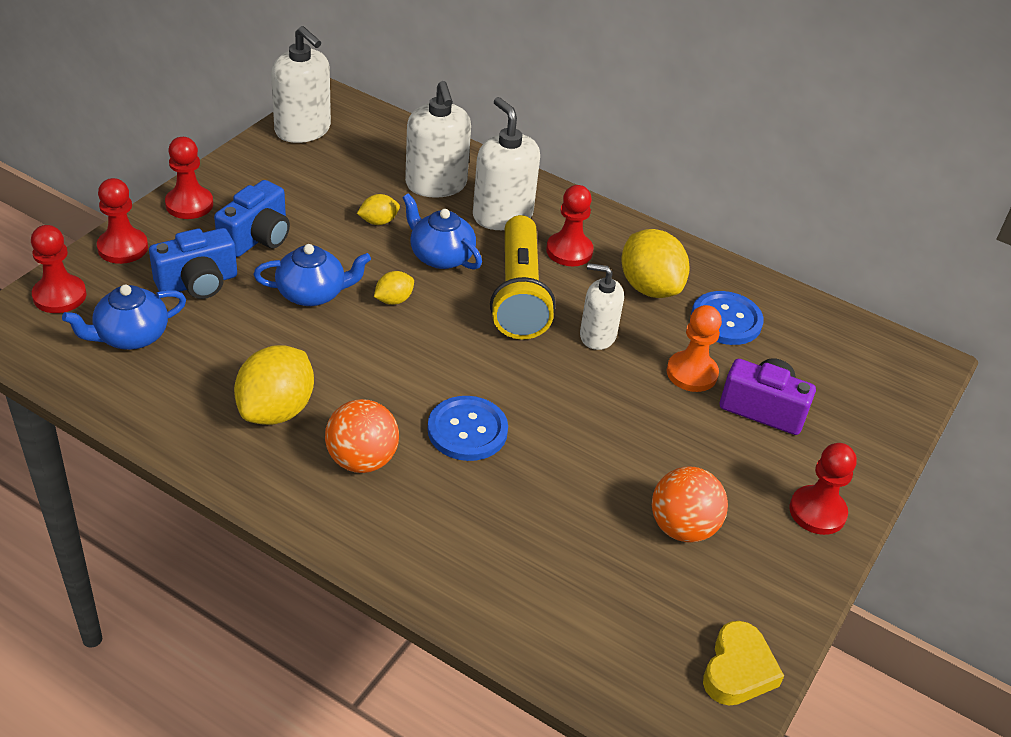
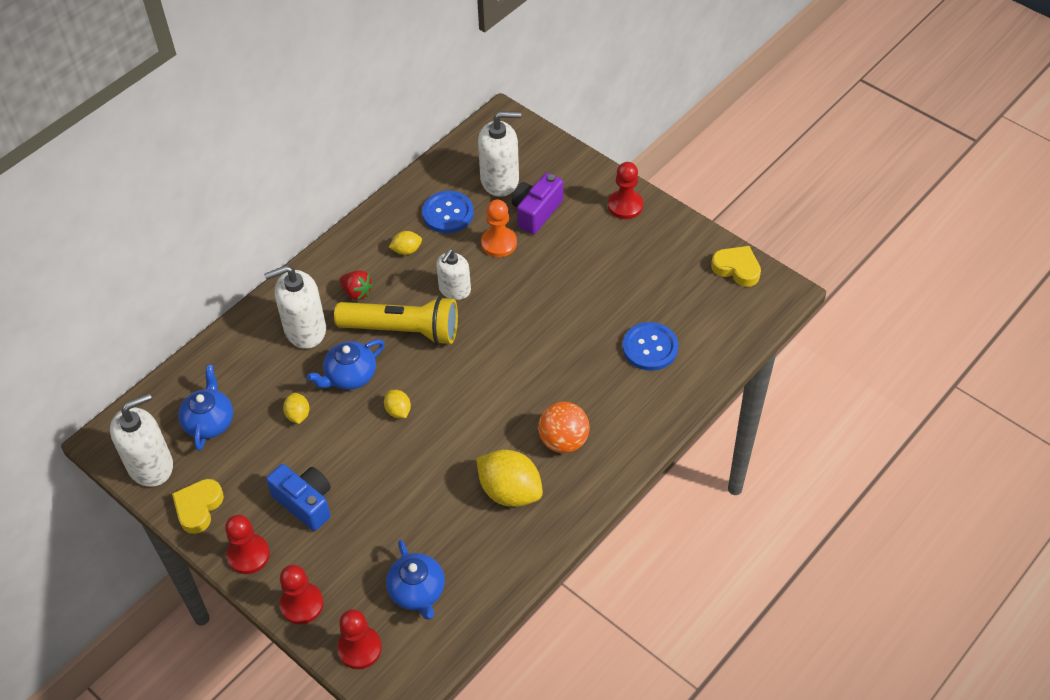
camera: 75 degrees left, 10 degrees up
blue camera [149,228,237,299] -> none
blue teapot [254,244,371,306] -> blue teapot moved to [178,365,233,451]
white soap dispenser [405,81,471,198] -> white soap dispenser moved to [478,111,521,197]
blue button [428,396,508,461] -> blue button moved to [623,322,678,371]
red pawn [546,185,594,266] -> red strawberry [340,270,373,300]
yellow lemon [621,229,690,298] -> yellow lemon [389,231,422,255], size x0.50
orange ball [652,466,728,543] -> none
none -> yellow heart [172,479,224,534]

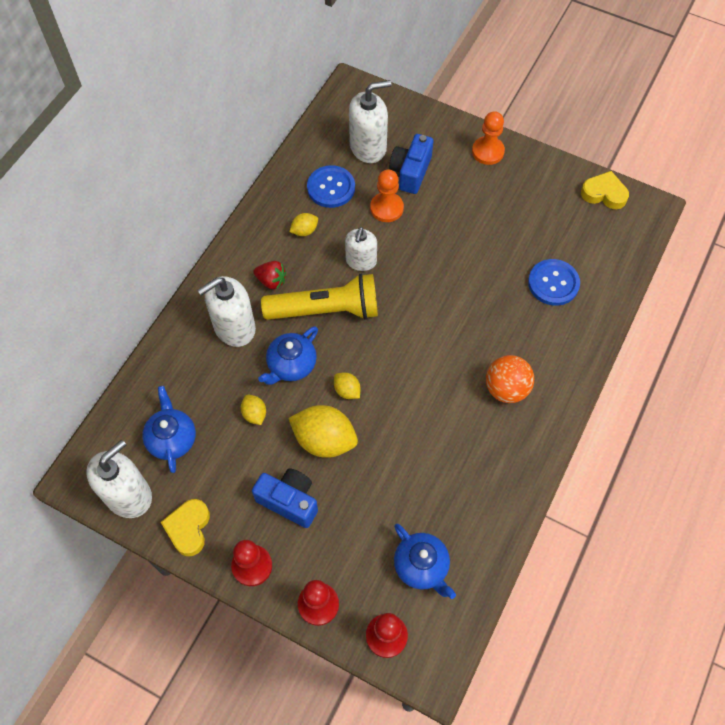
camera: 15 degrees left, 10 degrees up
yellow lemon [476,450,543,507] -> yellow lemon moved to [288,405,358,458]
purple camera [512,173,563,234] -> blue camera [389,134,433,194]
red pawn [608,162,643,219] -> orange pawn [472,111,505,165]

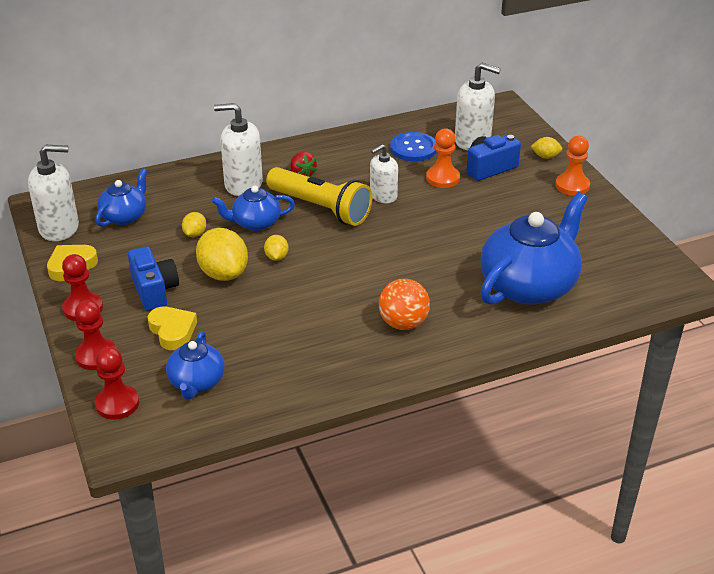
camera: 40 degrees right, 25 degrees down
yellow lemon [289,213,318,236] -> yellow lemon moved to [531,137,562,159]
blue button [528,259,580,306] -> blue teapot [480,192,588,305]
yellow heart [581,171,629,209] -> yellow heart moved to [148,306,197,350]

